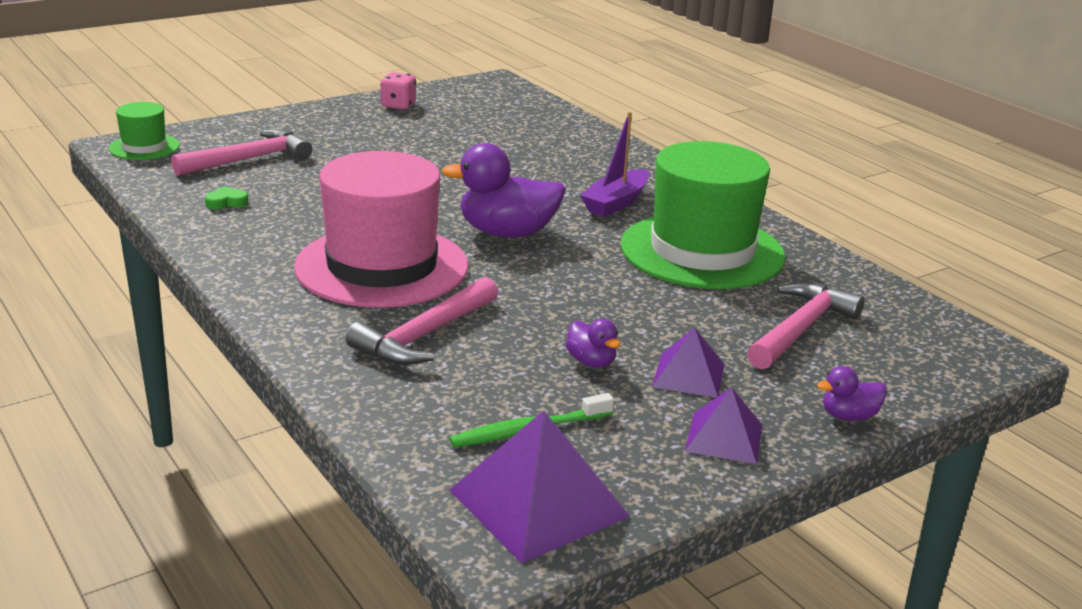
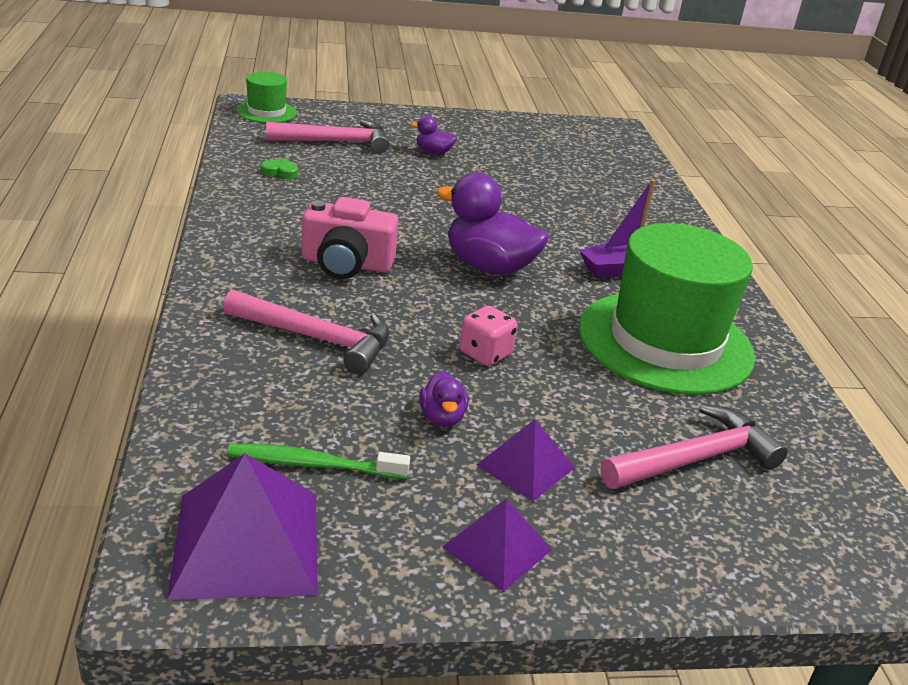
camera: 25 degrees right, 5 degrees up
pink hat [294,151,468,308] -> pink camera [302,197,398,279]
pink hammer [346,277,498,365] -> pink hammer turned 135 degrees counterclockwise [223,290,389,375]
pink dice [380,72,416,110] -> pink dice moved to [459,306,518,366]
purple duck [817,366,887,421] -> purple duck moved to [411,115,457,155]

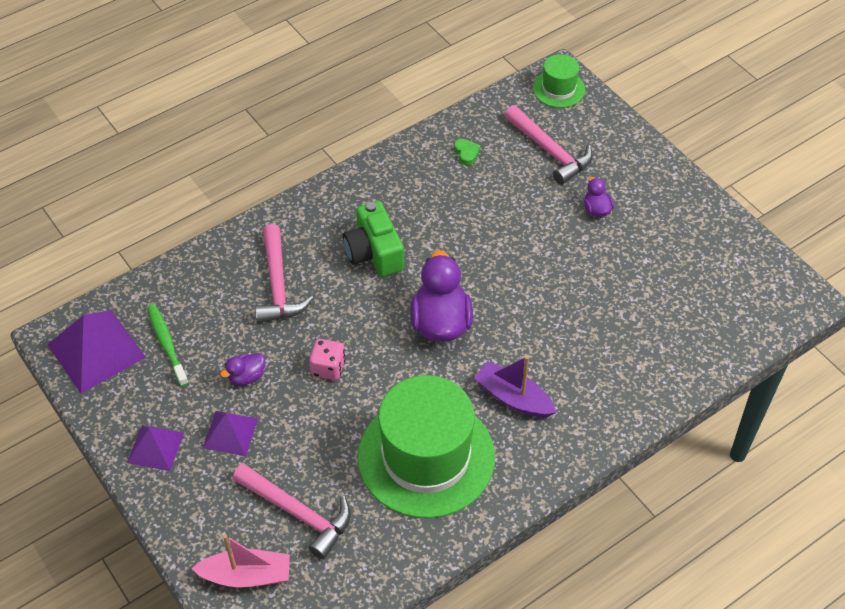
camera: 65 degrees right, 20 degrees up
pink camera [302,197,398,279] -> green camera [343,201,404,277]
none -> pink boat [191,535,290,587]

